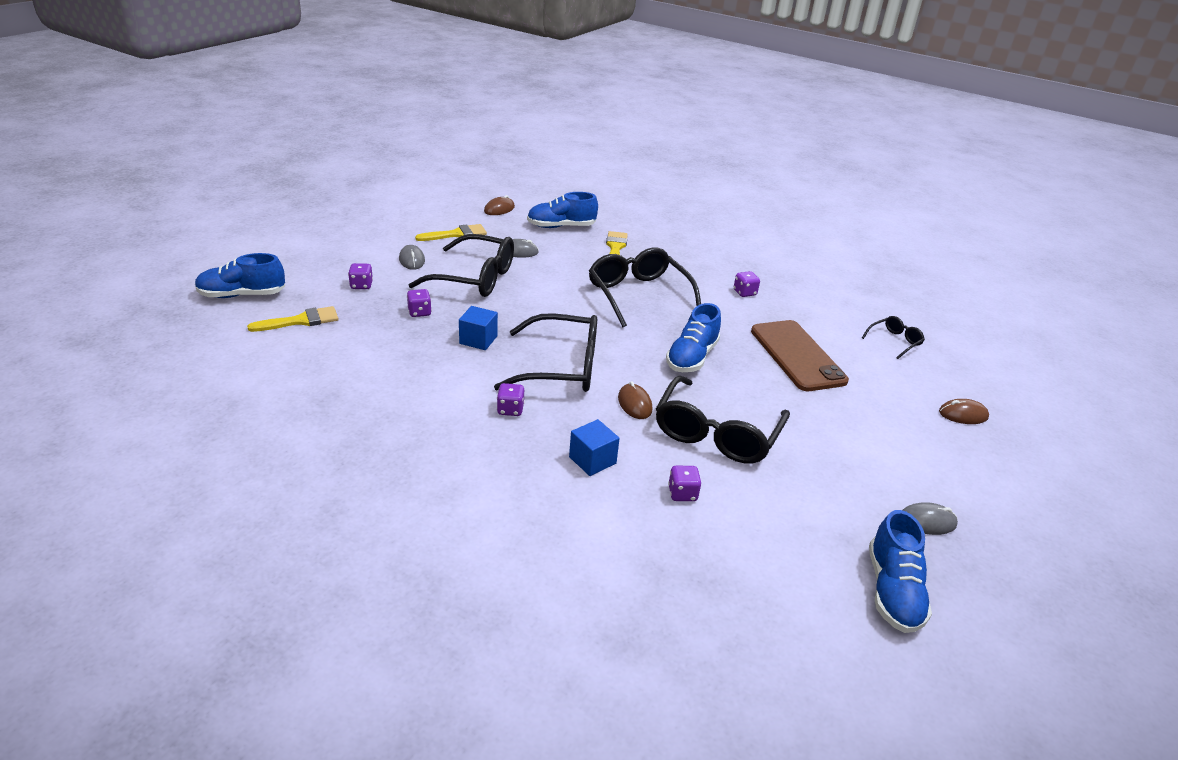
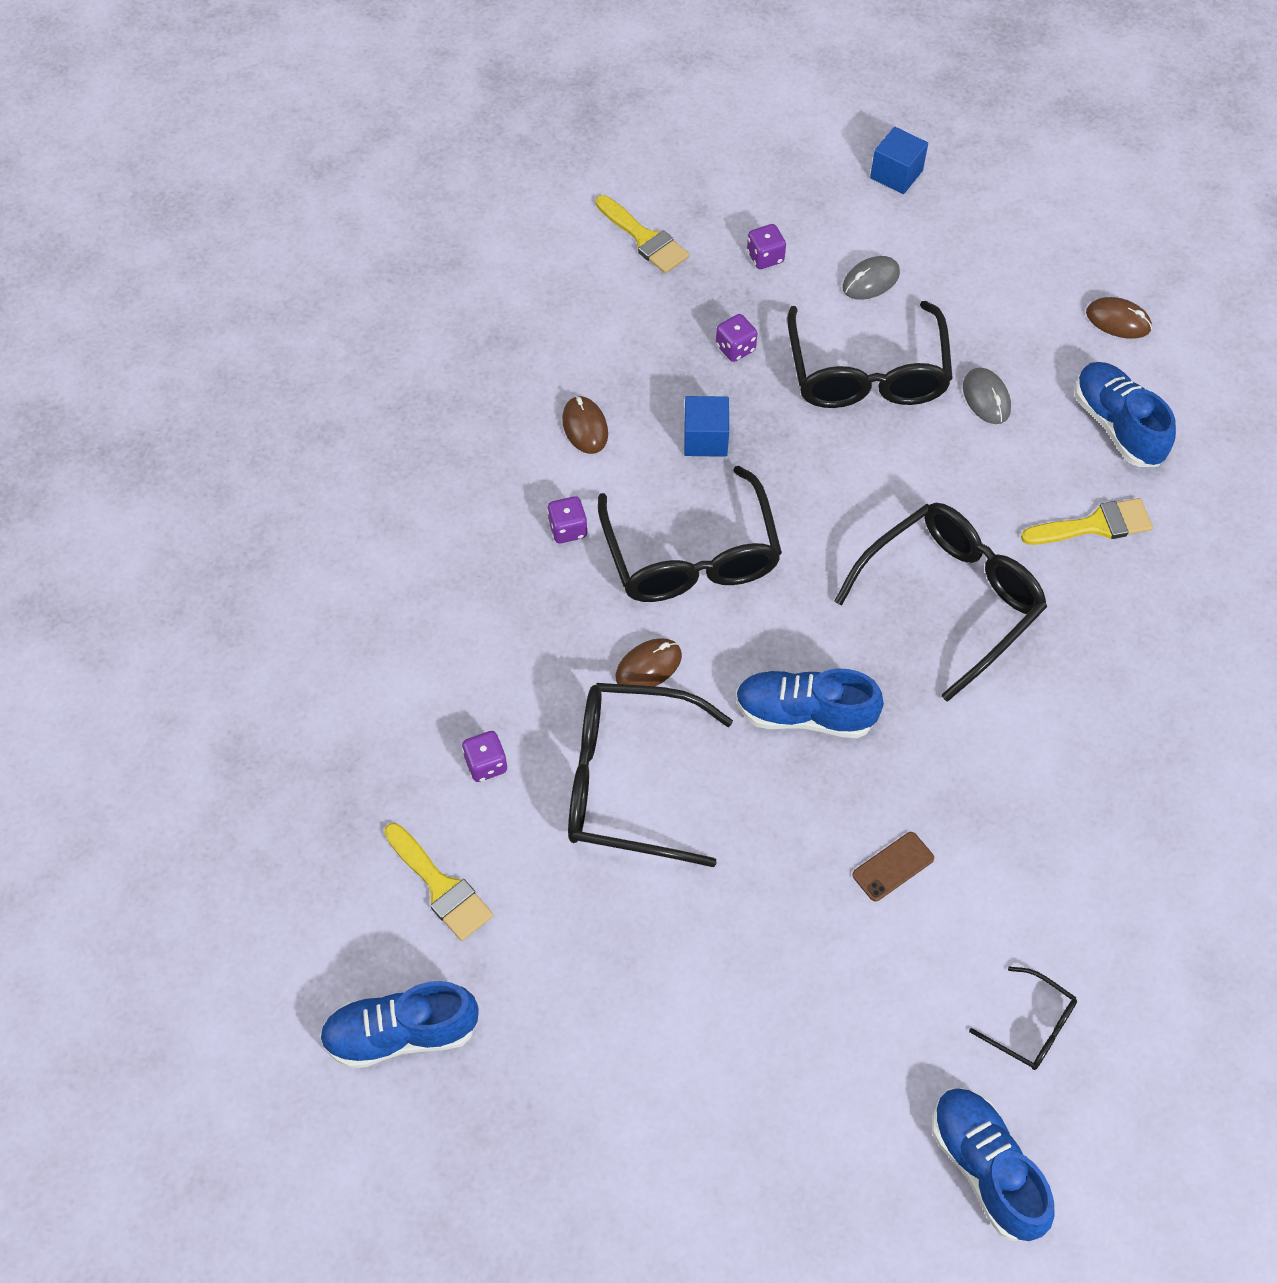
camera: 75 degrees right, 25 degrees up
blue shoe [195,253,285,298] -> blue shoe moved to [932,1088,1055,1241]
yellow brush [415,224,487,241] -> yellow brush moved to [384,823,493,941]
blue cube [569,419,620,476] -> blue cube moved to [870,127,928,194]
purple dice [734,271,760,297] -> none
brown phone [751,320,849,391] -> brown phone [852,832,934,901], size x0.41
grey mouse [902,502,958,535] -> none
brown mouse [939,399,989,424] -> brown mouse moved to [562,396,608,454]

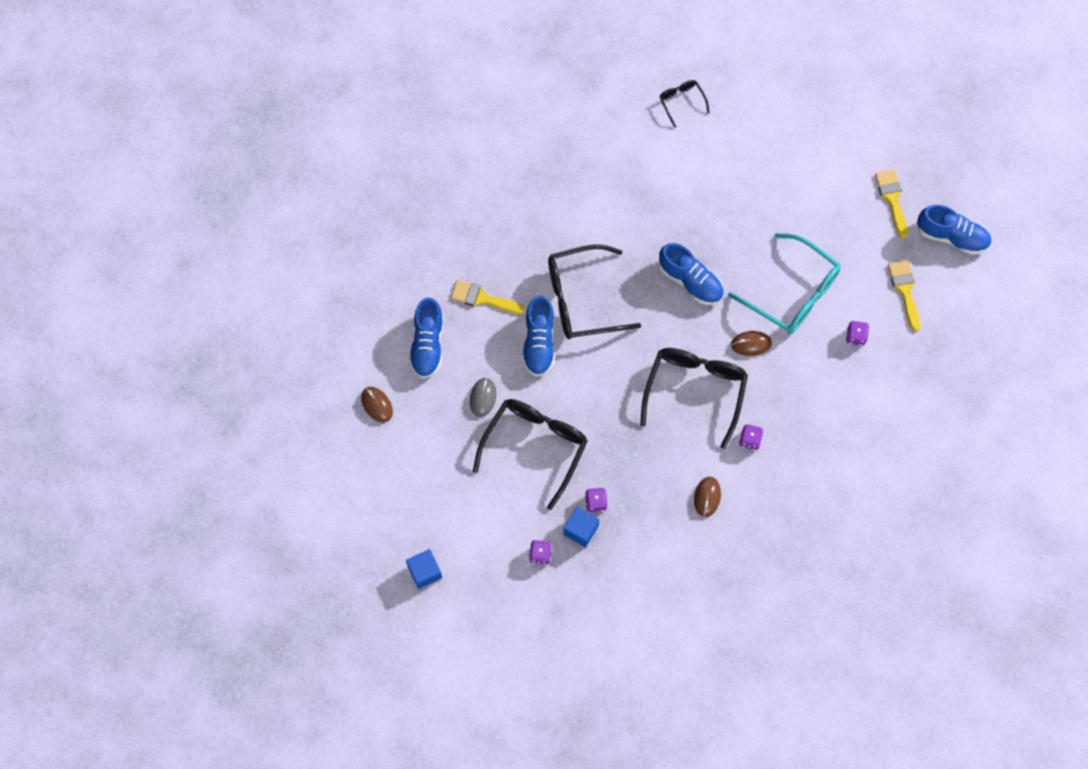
camera: 150 degrees left, 10 degrees up
black glasses [568,683,733,867] -> turquoise glasses [728,233,841,334]
yellow brush [596,195,689,274] -> yellow brush moved to [875,170,908,238]
blue cube [684,396,729,457] -> blue cube moved to [563,506,600,547]
grey mouse [842,256,900,300] -> none
brown phone [852,832,934,901] -> none
blue shoe [932,1088,1055,1241] -> blue shoe moved to [522,295,555,377]

